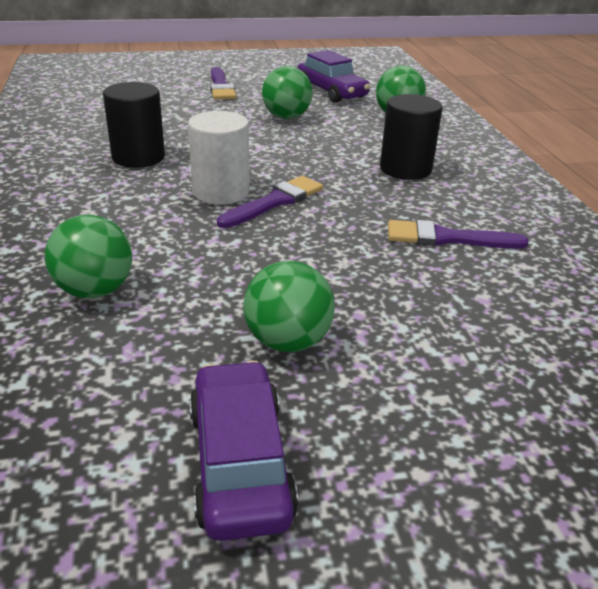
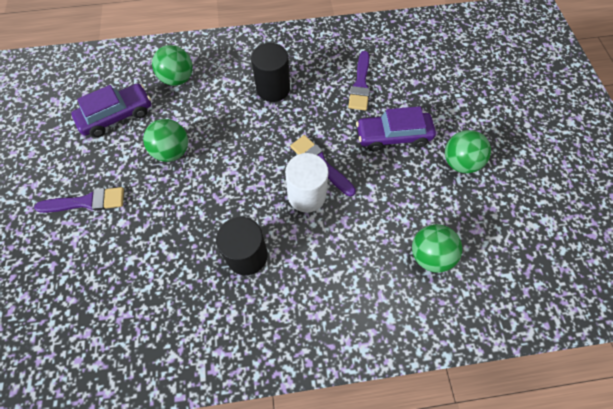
camera: 85 degrees left, 30 degrees up
purple car [189,361,298,541] -> purple car moved to [356,106,436,151]

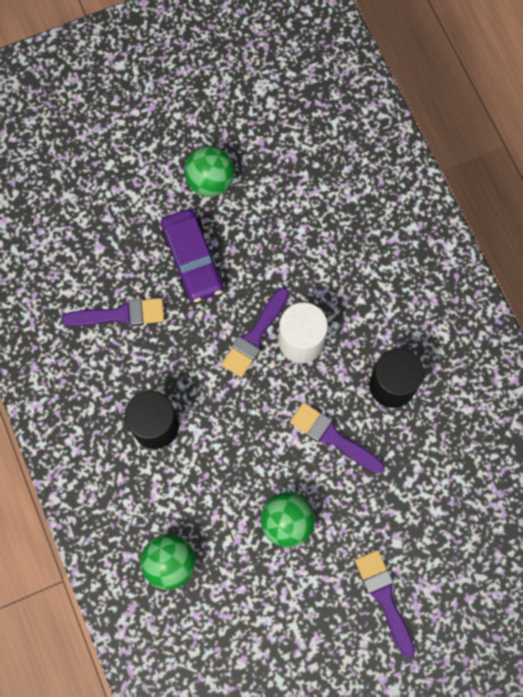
camera: 105 degrees left, 10 degrees up
purple car [71,83,151,137] -> none
green ball [412,224,462,273] -> none
none -> purple brush [290,402,385,474]

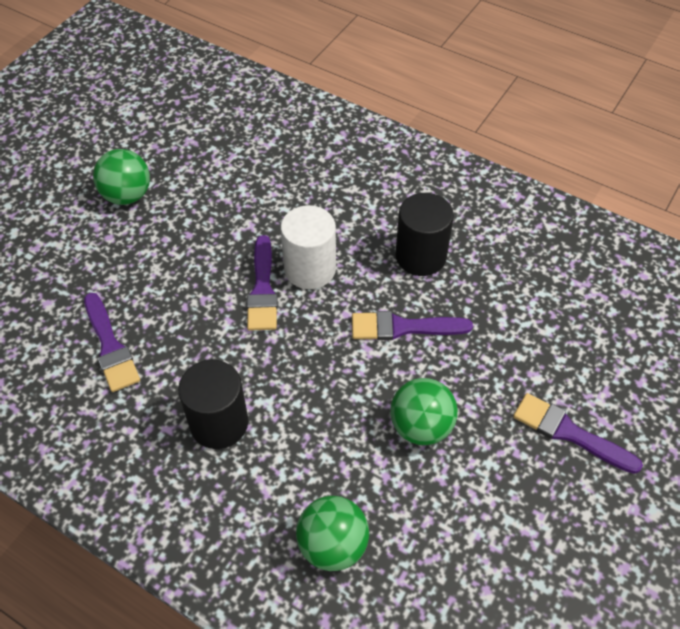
camera: 35 degrees left, 20 degrees down
purple brush [62,298,164,327] -> purple brush turned 105 degrees clockwise [84,293,140,392]
purple car [161,209,224,302] -> none

